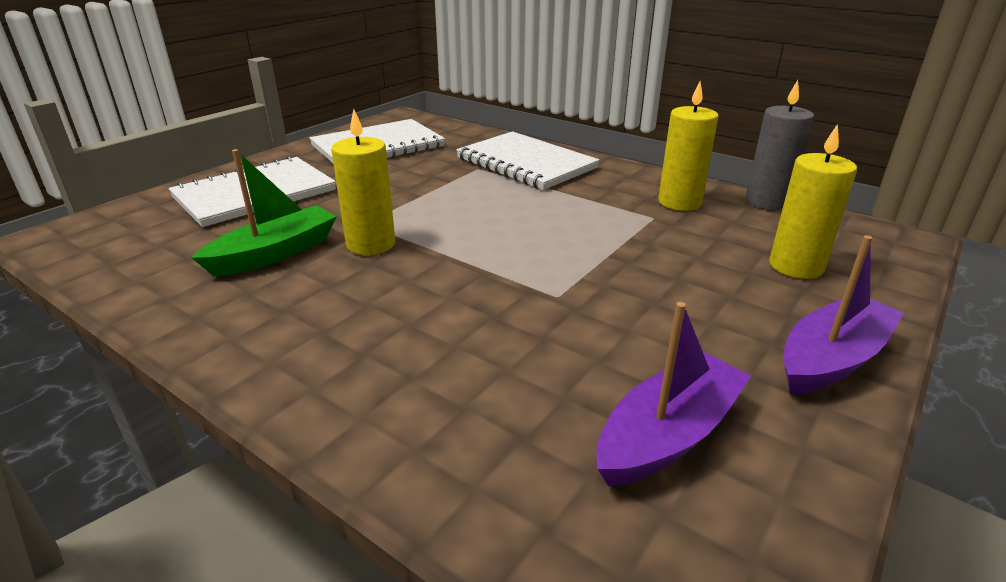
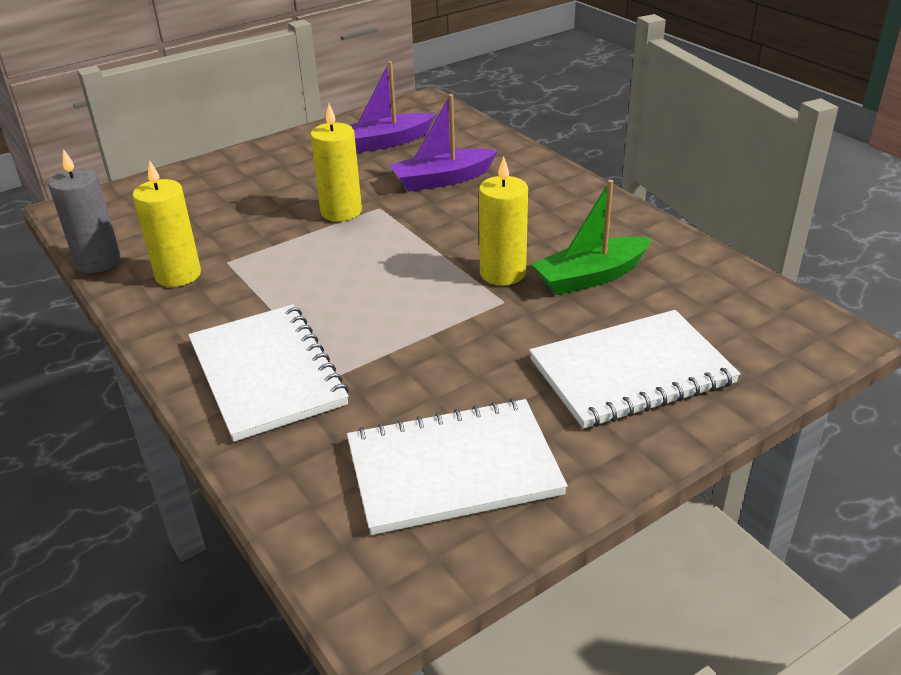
camera: 160 degrees left, 5 degrees up
yellow candle [769,124,857,279] -> yellow candle moved to [310,104,362,222]
purple boat [783,235,904,394] -> purple boat moved to [389,94,498,192]

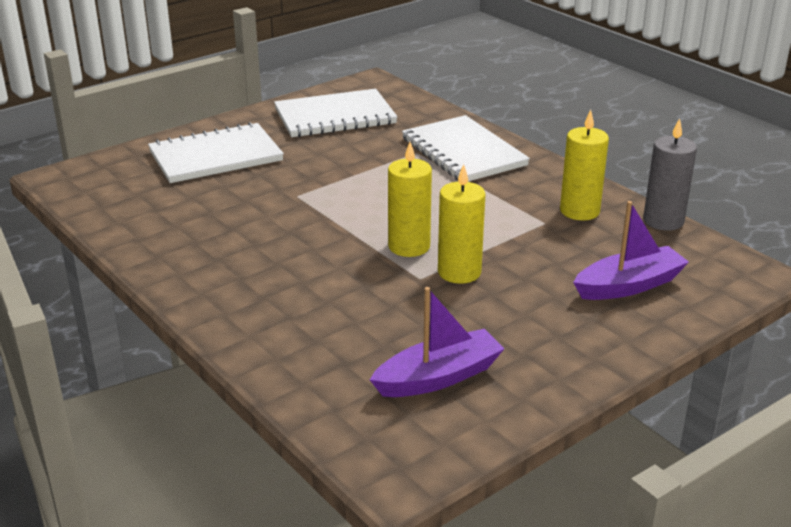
camera: 175 degrees right, 5 degrees down
purple boat [389,94,498,192] -> purple boat moved to [573,201,689,300]
yellow candle [479,157,528,285] -> yellow candle moved to [388,142,432,257]
green boat [531,180,652,295] -> none

